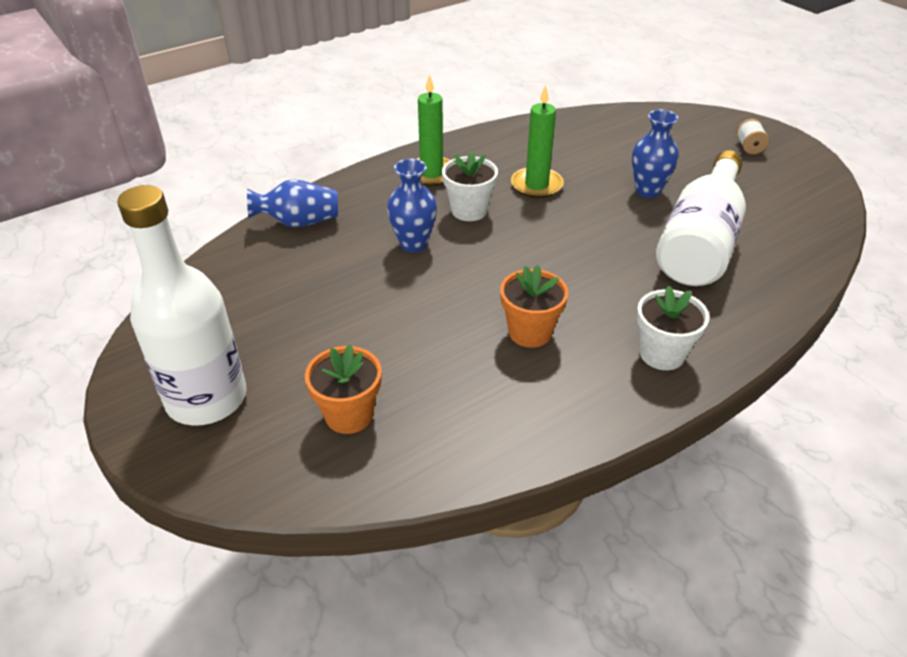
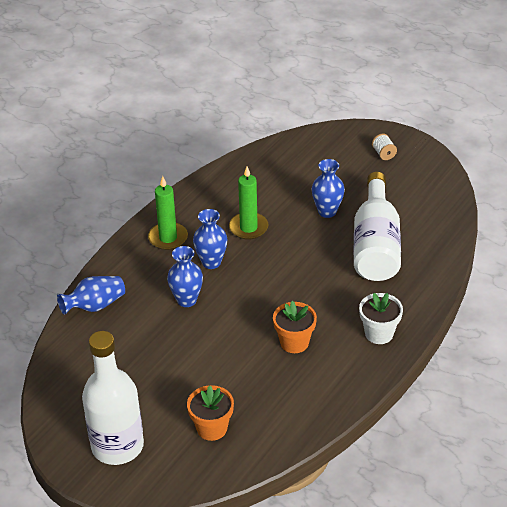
camera: 20 degrees left, 0 degrees up
white flower pot [442,151,498,221] -> blue vase [193,209,227,269]

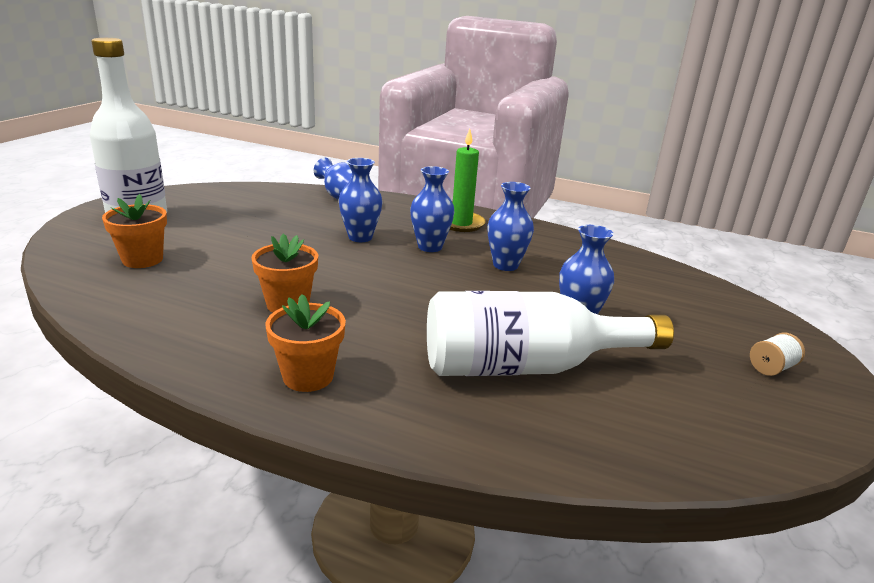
camera: 75 degrees right, 15 degrees down
green candle [229,167,268,240] -> blue vase [488,182,534,271]
white flower pot [359,293,403,344] -> orange flower pot [265,294,346,392]

